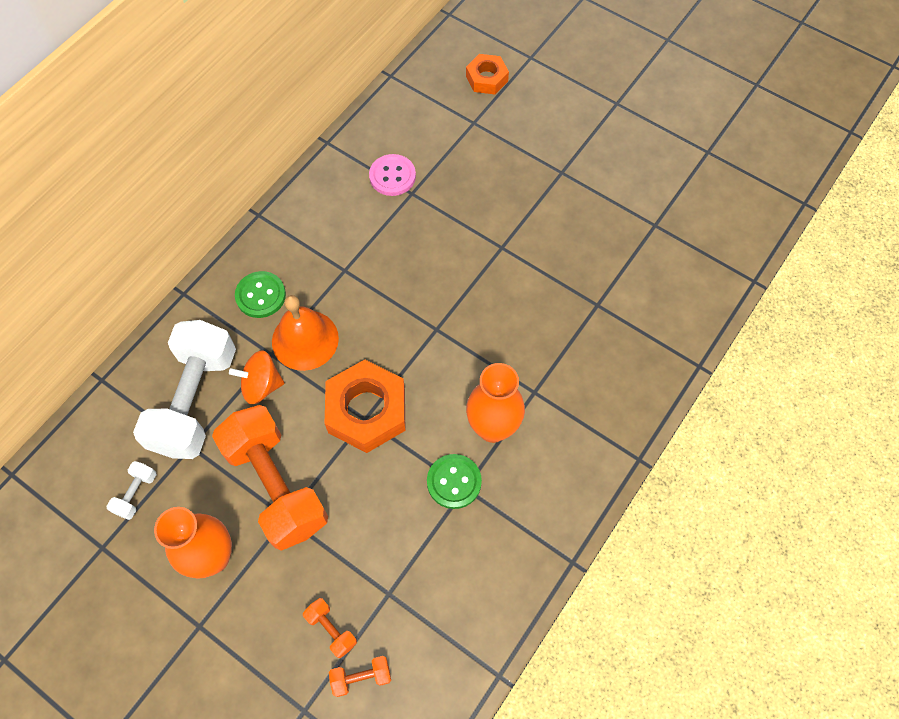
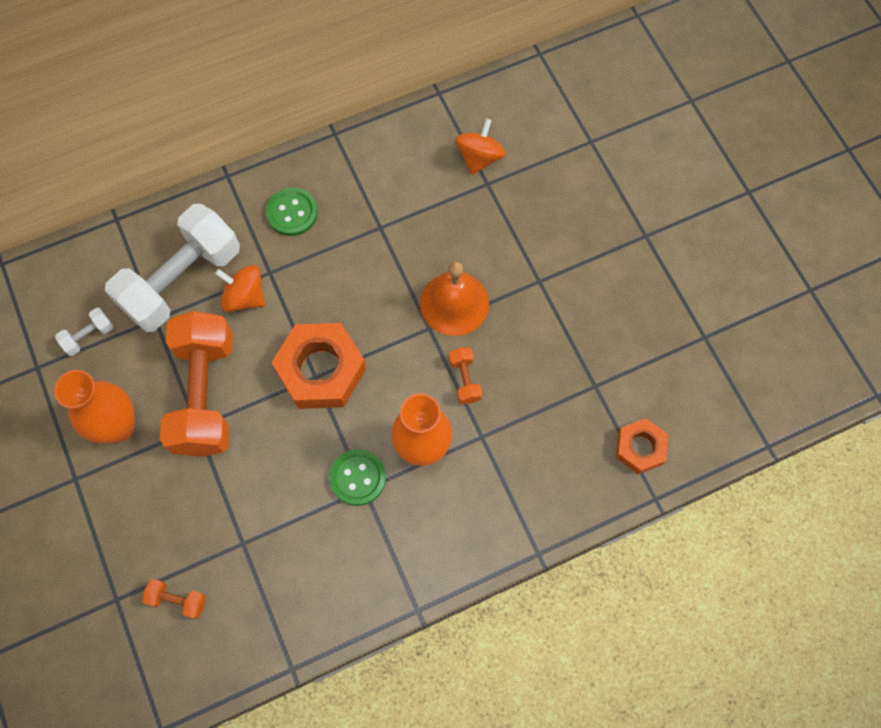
camera: 30 degrees right, 5 degrees up
orange bell [272,295,339,371] -> orange bell moved to [420,261,489,336]
orange dumbbell [303,598,357,658] -> orange dumbbell moved to [449,348,483,404]
pink button [369,154,416,196] -> orange spinning top [455,119,506,175]
orange nut [466,54,509,94] -> orange nut moved to [616,418,668,474]

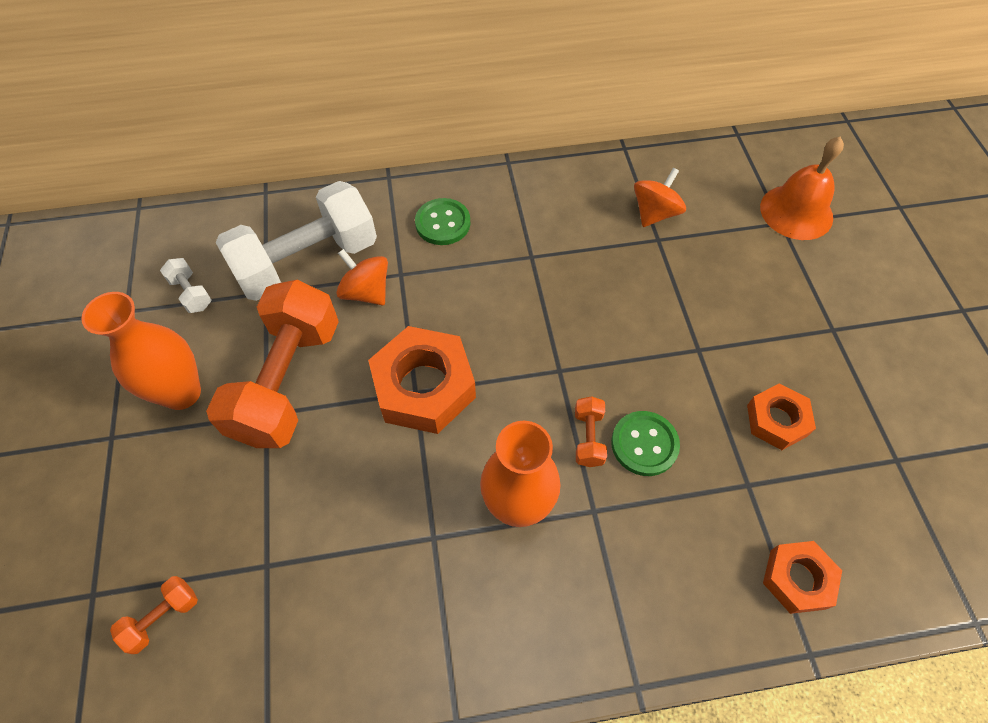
camera: 15 degrees right, 10 degrees down
white dumbbell [55,308,114,356] -> white dumbbell turned 75 degrees clockwise [160,258,212,313]
orange dumbbell [142,579,206,619] -> orange dumbbell turned 75 degrees counterclockwise [110,576,198,654]
green button [329,449,386,506] -> green button moved to [611,411,680,476]
orange bell [420,261,489,336] -> orange bell moved to [760,136,844,240]
none -> orange nut [747,383,816,450]

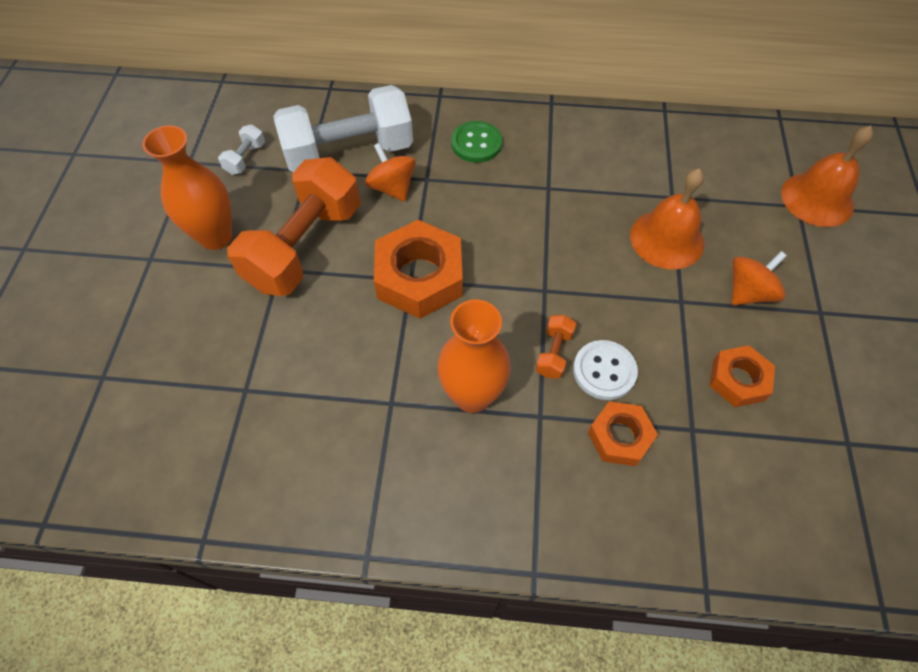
camera: 15 degrees right, 0 degrees up
orange dumbbell [110,576,198,654] -> none
white dumbbell [160,258,212,313] -> white dumbbell turned 45 degrees clockwise [218,124,265,175]
green button [611,411,680,476] -> white button [573,340,638,400]
orange spinning top [634,168,686,227] -> orange spinning top moved to [732,251,787,305]
orange nut [763,541,842,614] -> orange nut moved to [588,401,658,466]
none -> orange bell [630,168,704,270]

